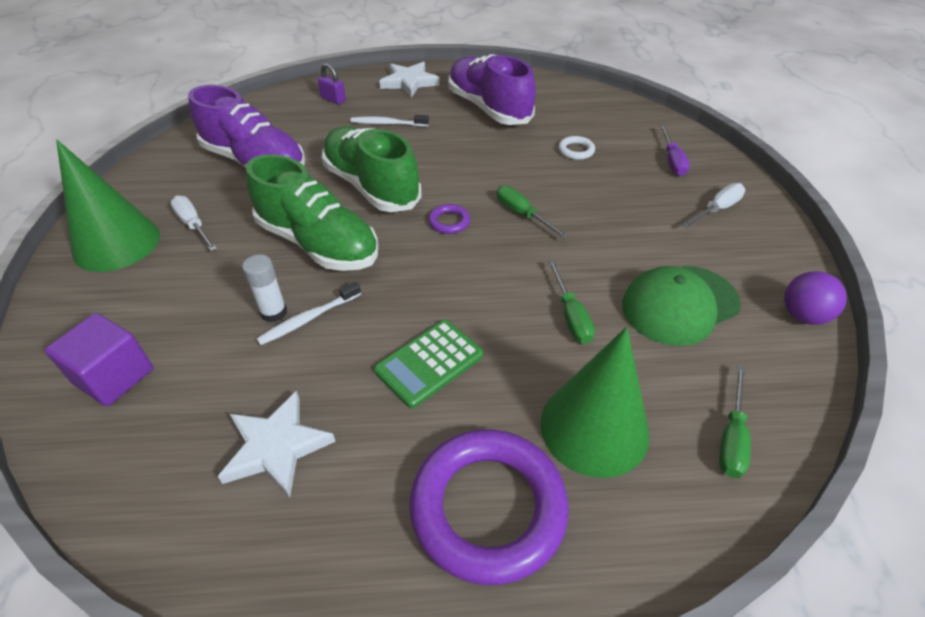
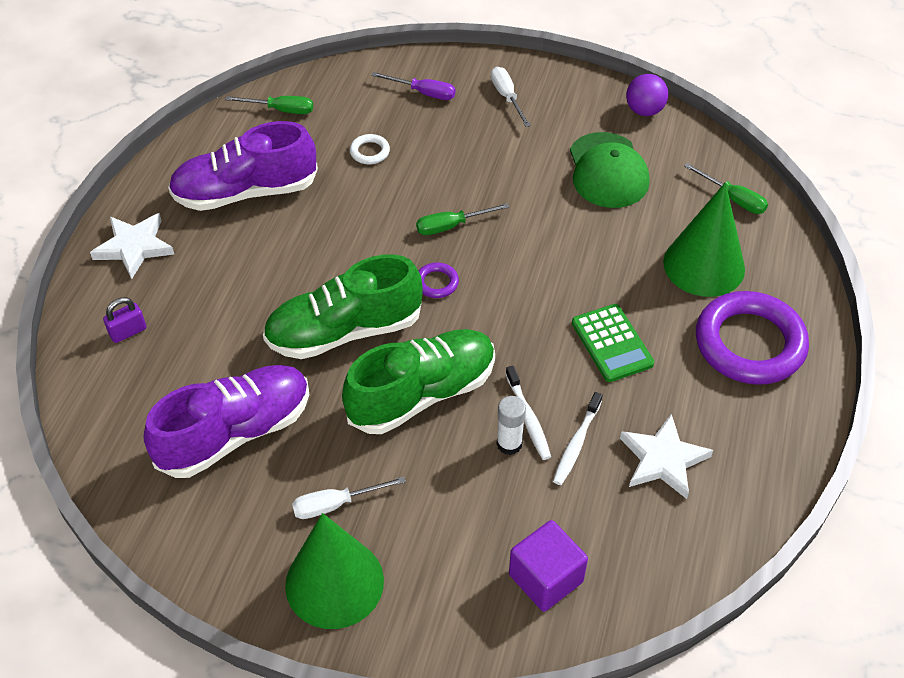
camera: 70 degrees left, 5 degrees up
white toothbrush [350,115,429,127] -> white toothbrush moved to [553,392,602,485]
green screwdriver [548,260,595,344] -> green screwdriver moved to [225,96,313,114]

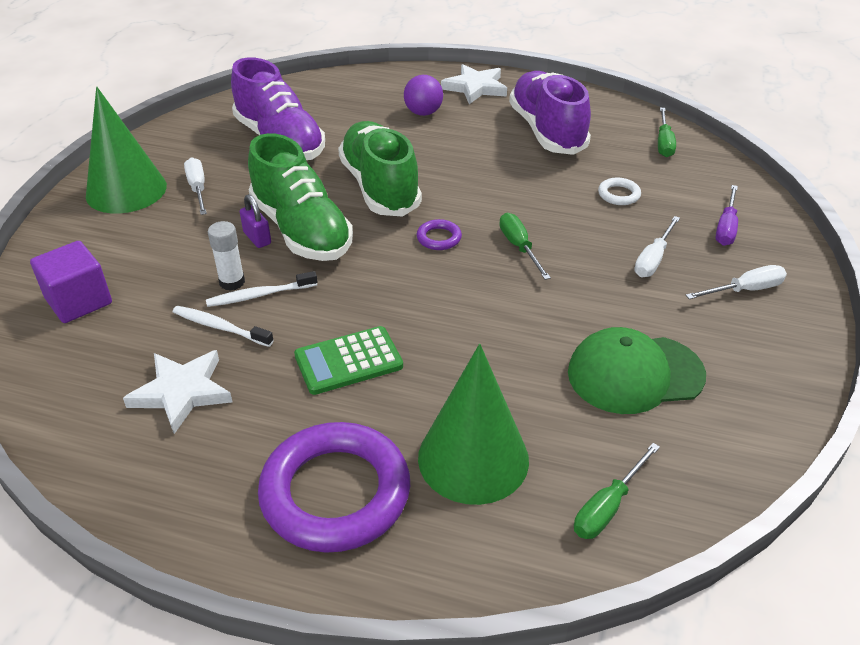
camera: 90 degrees right, 10 degrees down
purple padlock [103,297,146,343] -> purple padlock moved to [240,194,271,248]
purple ball [626,74,668,116] -> purple ball moved to [404,75,443,116]
none -> white screwdriver [634,216,680,277]

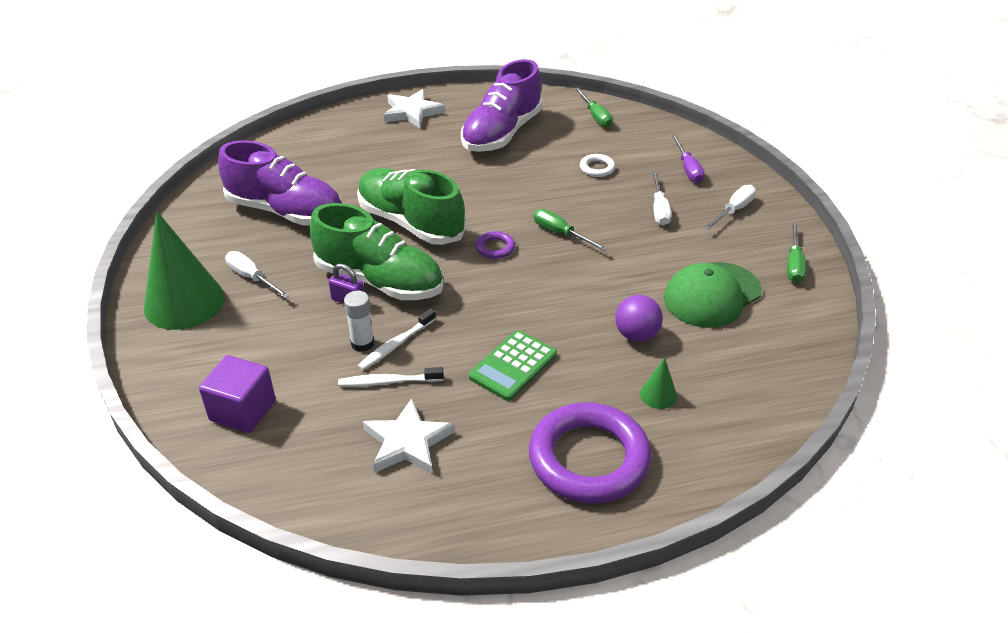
camera: 30 degrees left, 0 degrees up
purple ball [404,75,443,116] -> purple ball moved to [615,295,663,342]
green cone [418,344,529,505] -> green cone [640,357,677,409], size x0.43
purple shoe [509,71,591,155] -> purple shoe turned 105 degrees counterclockwise [461,59,543,152]
green screwdriver [574,443,660,539] -> green screwdriver moved to [787,223,806,283]

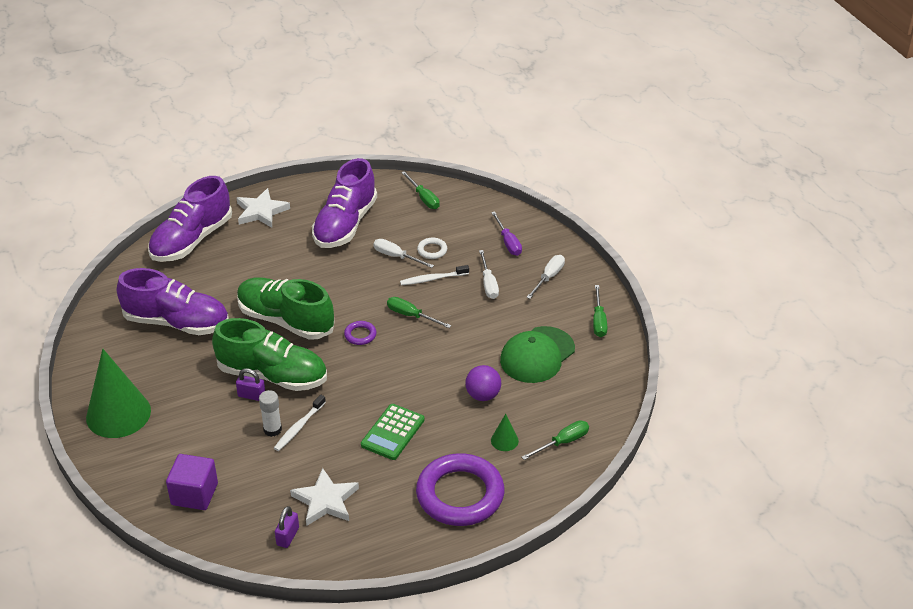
camera: 10 degrees left, 0 degrees up
white screwdriver [225,251,290,298] -> white screwdriver moved to [373,239,434,268]
white toothbrush [338,367,444,387] -> white toothbrush moved to [400,265,469,285]
none -> purple shoe [148,176,232,262]
none -> purple padlock [275,506,299,548]
none -> green screwdriver [522,421,589,460]

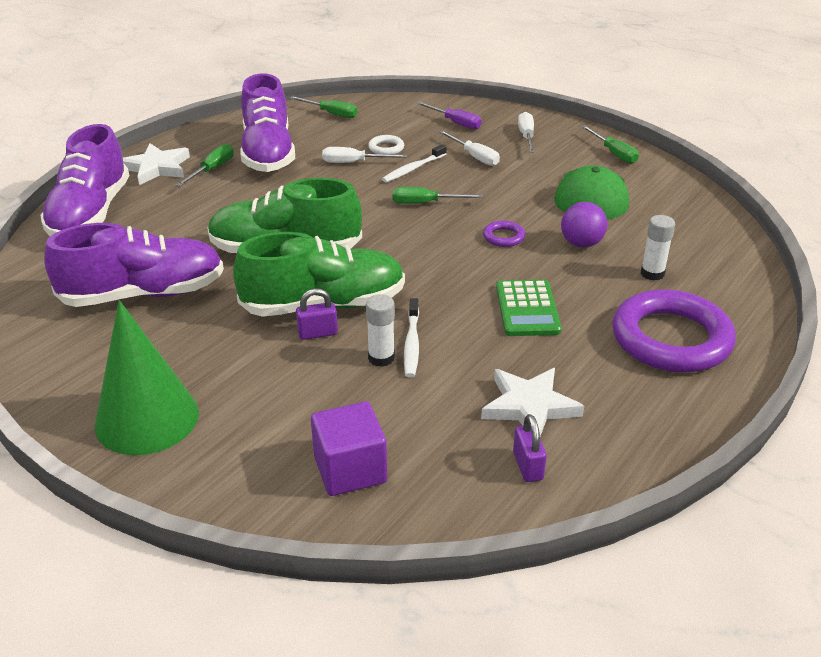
camera: 30 degrees left, 5 degrees down
purple ring [344,321,376,345] -> purple ring moved to [483,221,525,247]
green cone [491,414,519,451] -> white glue stick [641,215,675,281]
green screwdriver [522,421,589,460] -> green screwdriver moved to [176,144,234,186]

